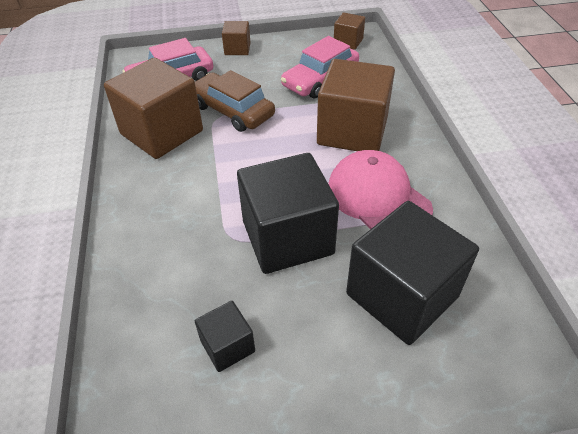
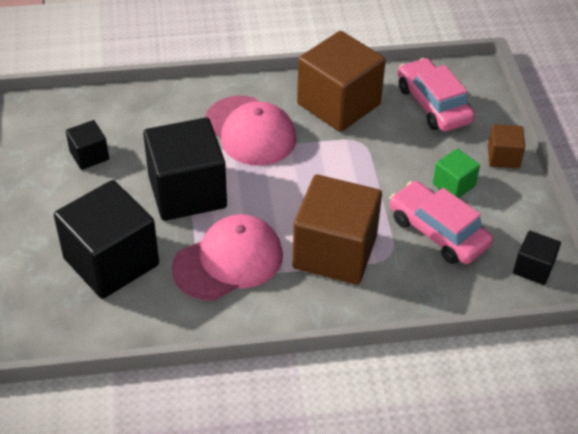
camera: 90 degrees right, 0 degrees up
brown car [195,70,275,132] -> none
brown cube [334,12,365,50] -> black cube [513,231,561,285]
none -> pink cap [205,96,296,165]
none -> green cube [433,149,480,198]

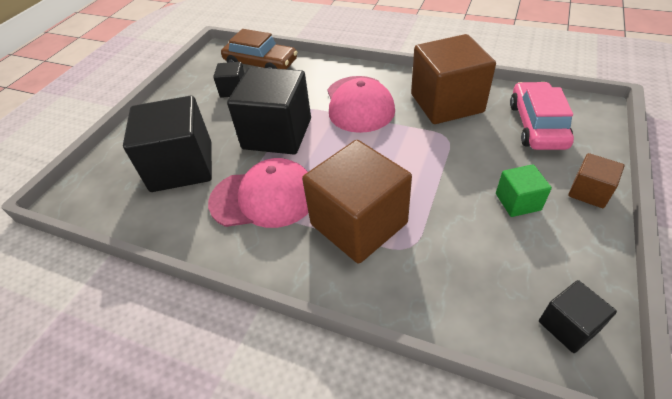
camera: 35 degrees right, 0 degrees up
pink car [390,181,493,264] -> none
none -> brown car [221,29,298,69]

